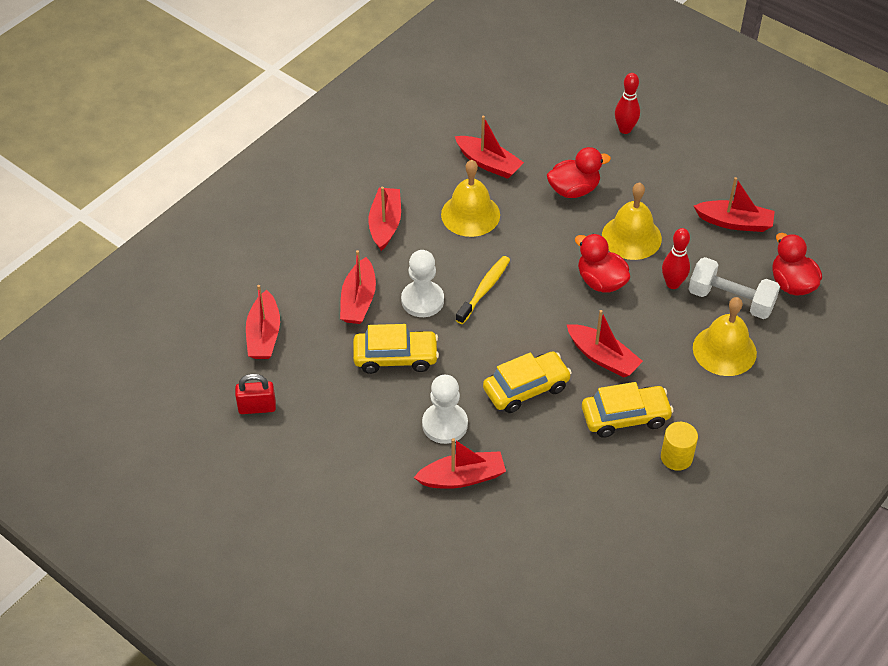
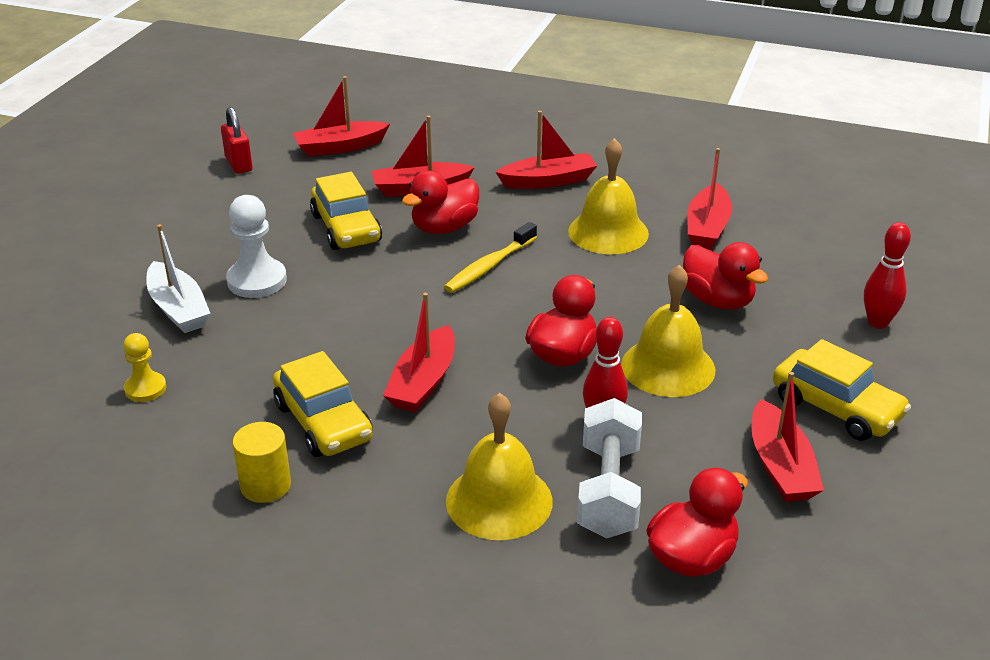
camera: 70 degrees right, 15 degrees down
white pawn [401,250,444,317] -> red duck [402,171,479,234]
red boat [413,438,506,489] -> white boat [146,224,210,333]
yellow toothbrush [456,256,510,324] -> yellow toothbrush turned 120 degrees clockwise [444,222,537,293]
yellow car [483,351,572,413] -> yellow car moved to [773,339,911,441]
none -> yellow pawn [123,333,167,402]

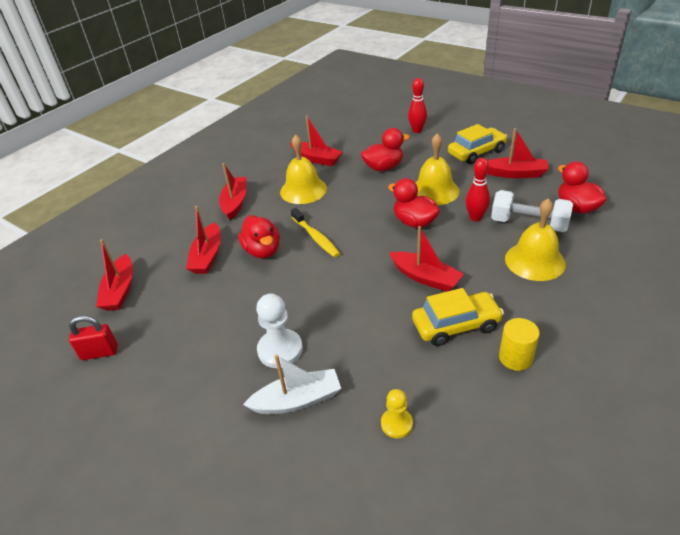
camera: 70 degrees left, 5 degrees up
yellow car [310,172,382,250] -> none

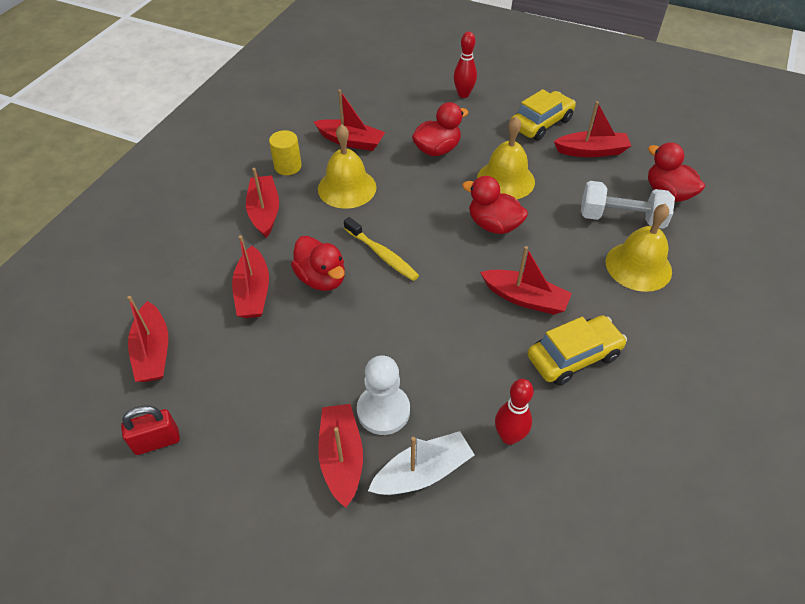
camera: 15 degrees left, 10 degrees up
yellow pawn [381,389,413,438] -> none
red bowling pin [466,158,490,221] -> red bowling pin moved to [495,379,534,445]
yellow cylinder [499,318,540,371] -> yellow cylinder moved to [269,130,302,175]
none -> red boat [318,404,363,508]

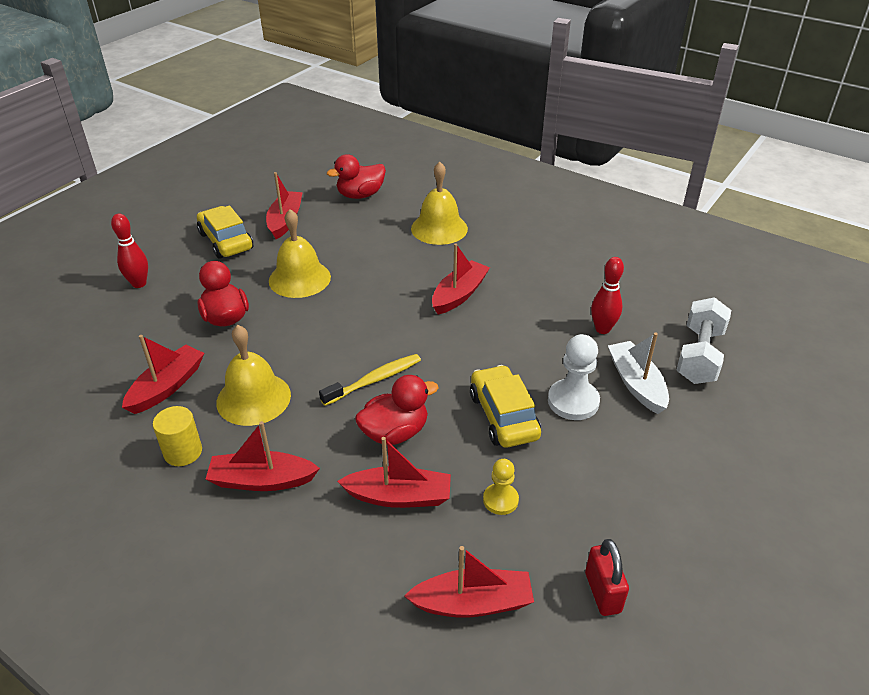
camera: 80 degrees left, 10 degrees down
red boat [318,404,363,508] -> none
red duck [462,176,528,234] -> none
yellow car [527,316,627,386] -> yellow car moved to [470,365,541,448]
white dumbbell [581,181,675,229] -> white dumbbell moved to [676,297,731,384]
none -> yellow pawn [483,459,519,515]

